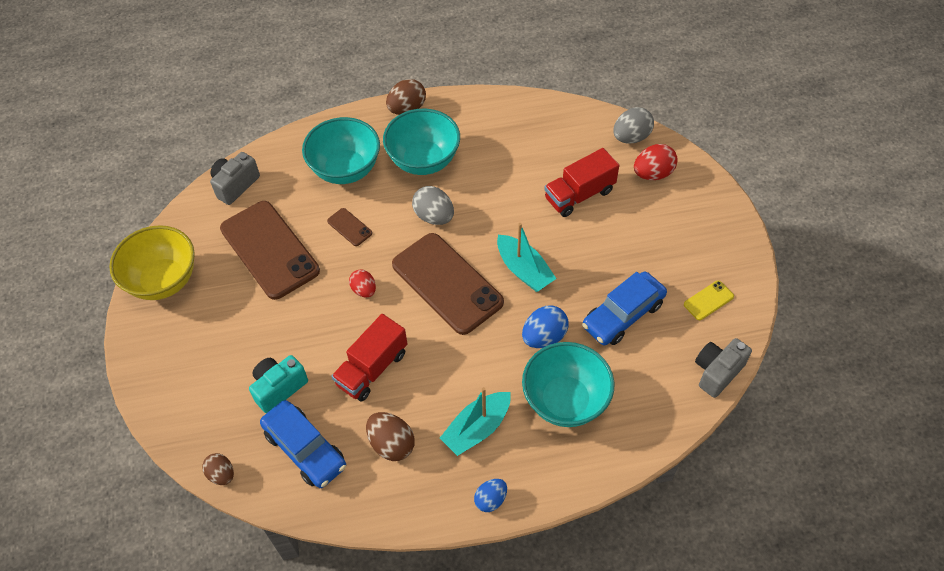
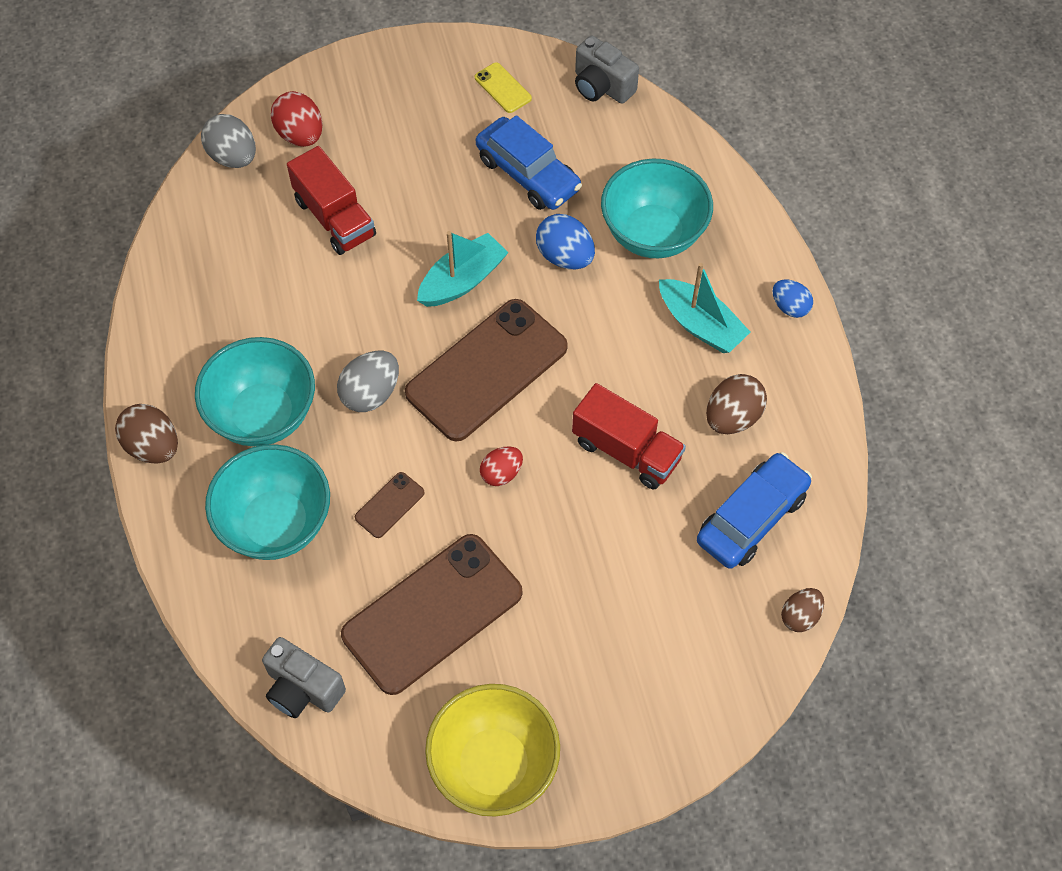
camera: 95 degrees left, 5 degrees up
turquoise camera [249,355,308,413] -> none

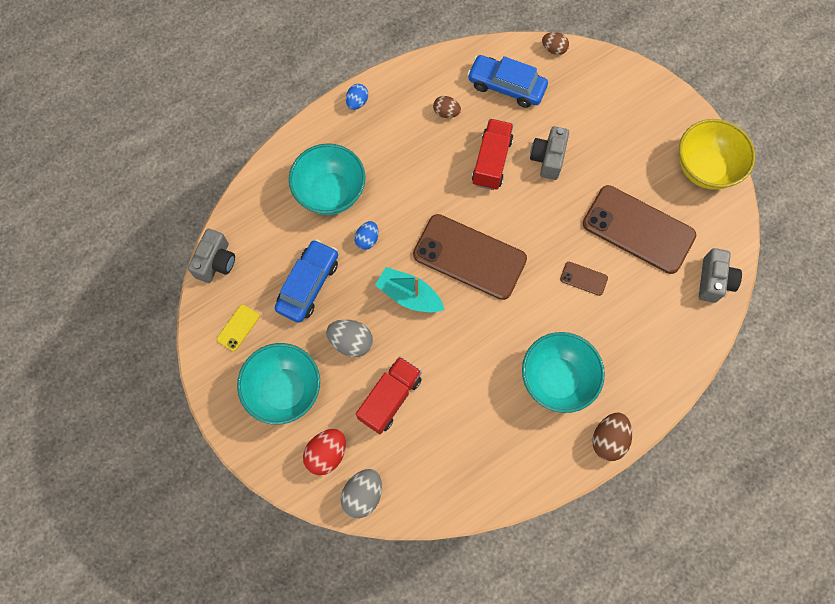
camera: 110 degrees left, 10 degrees up
turquoise bowl [205,444,330,560] -> turquoise bowl moved to [237,343,320,425]
grey egg [337,351,399,412] -> grey egg moved to [326,319,373,357]
red egg [480,446,523,486] -> none
blue egg [536,214,595,269] -> blue egg [354,221,379,250], size x0.66
turquoise boat [659,263,750,353] -> none
brown egg [706,374,767,434] -> brown egg [433,96,461,118], size x0.66
none -> grey camera [530,126,569,180]

